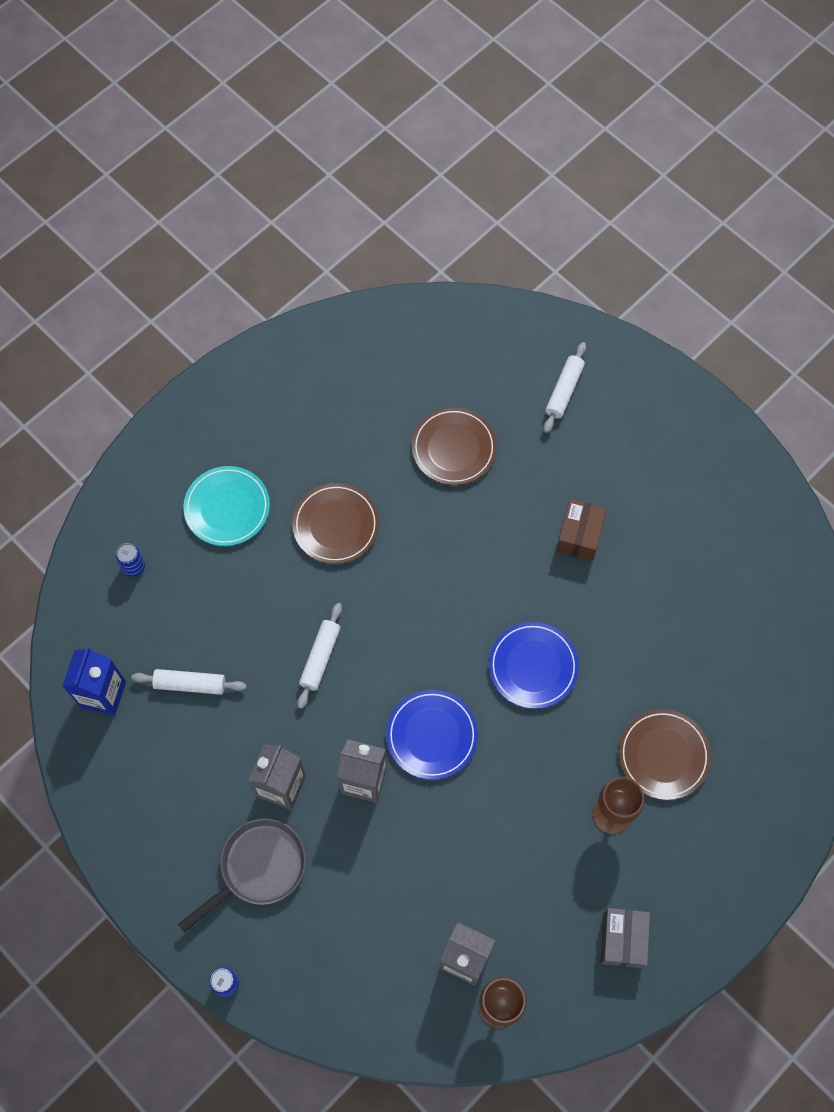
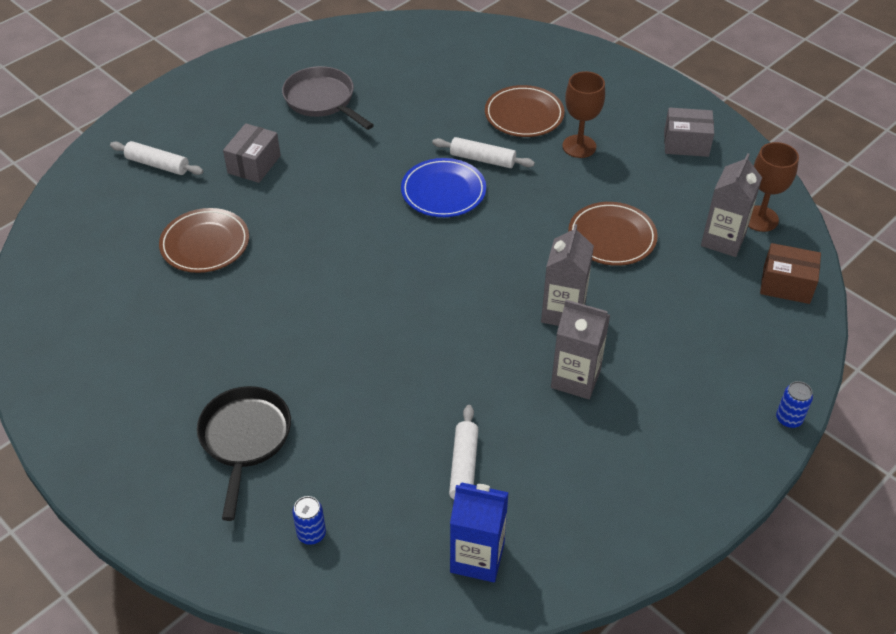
camera: 90 degrees left, 20 degrees down
grey pan [178,818,306,933] -> grey pan moved to [282,66,374,130]
turquoise plate [183,466,270,546] -> black pan [197,386,291,521]
brown plate [292,483,379,564] -> brown plate moved to [568,202,658,266]
white rolling pin [297,603,342,709] -> white rolling pin moved to [432,137,535,168]
blue plate [386,690,478,780] -> none
brown box [556,499,607,561] -> brown box moved to [760,243,821,304]
none -> grey box [223,123,281,183]

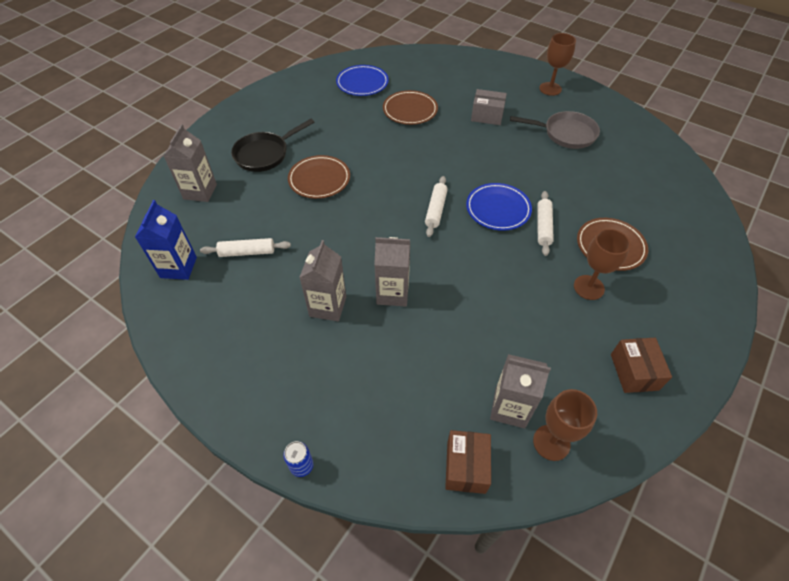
camera: 80 degrees right, 5 degrees up
white rolling pin [110,141,203,175] -> white rolling pin moved to [425,176,448,237]
black pan [197,386,291,521] -> black pan turned 150 degrees clockwise [231,119,314,172]
grey pan [282,66,374,130] -> grey pan turned 60 degrees clockwise [510,111,600,149]
blue can [292,496,326,545] -> grey carton [164,124,217,202]
brown plate [568,202,658,266] -> brown plate moved to [288,155,350,199]
grey box [664,107,714,157] -> brown box [611,338,672,393]
none -> blue plate [336,65,389,96]
none -> brown goblet [539,33,576,96]

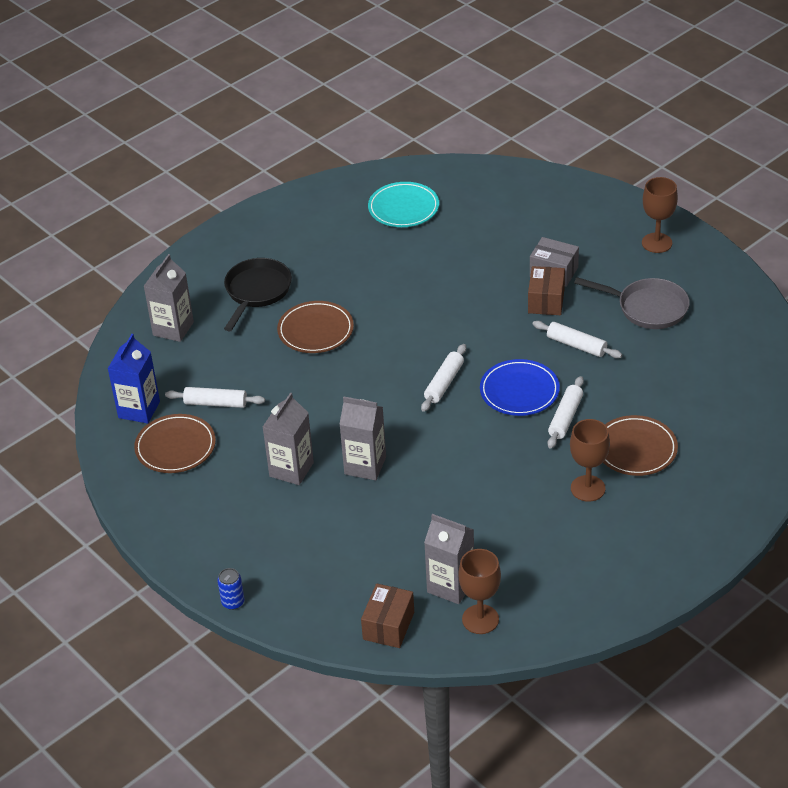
camera: 15 degrees right, 10 degrees down
black pan [231,119,314,172] -> black pan turned 135 degrees clockwise [224,258,292,331]
blue plate [336,65,389,96] -> turquoise plate [368,182,439,227]
brown plate [383,90,438,125] -> brown plate moved to [134,414,216,473]
brown box [611,338,672,393] -> brown box moved to [528,266,565,315]
none -> white rolling pin [533,321,622,358]

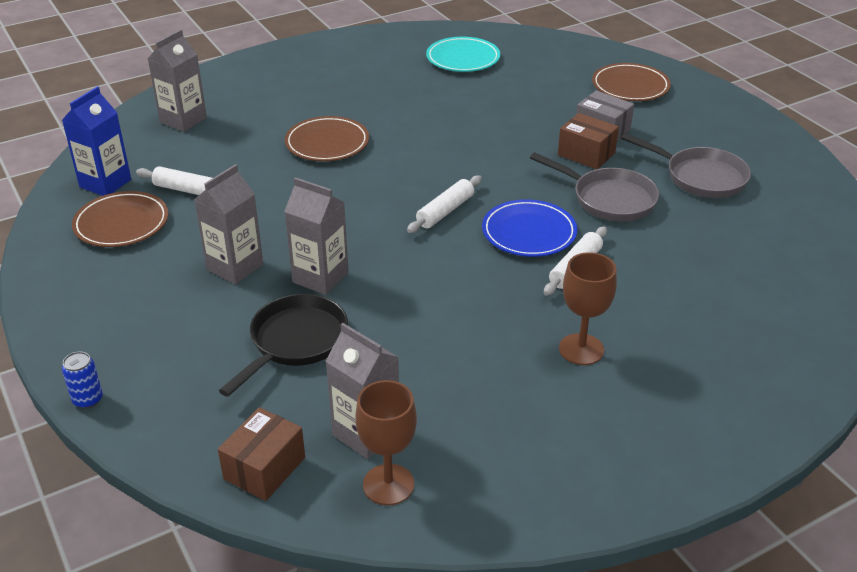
camera: 10 degrees right, 5 degrees down
black pan [224,258,292,331] -> black pan moved to [219,294,348,397]
brown box [528,266,565,315] -> brown box turned 75 degrees counterclockwise [558,113,619,169]
white rolling pin [533,321,622,358] -> grey pan [530,152,659,221]
brown plate [603,415,678,476] -> brown plate moved to [592,63,671,101]
brown goblet [642,177,678,253] -> none

